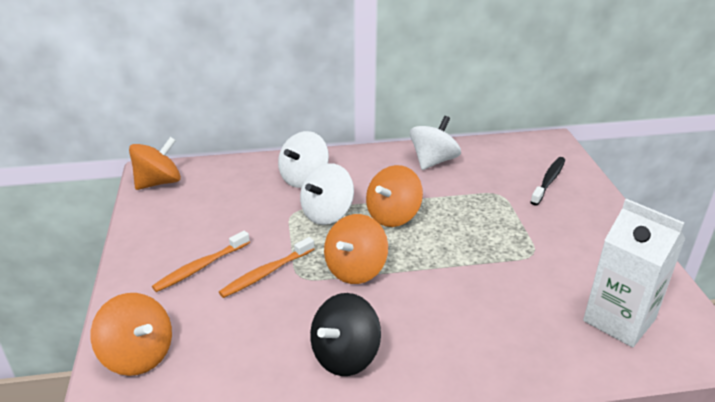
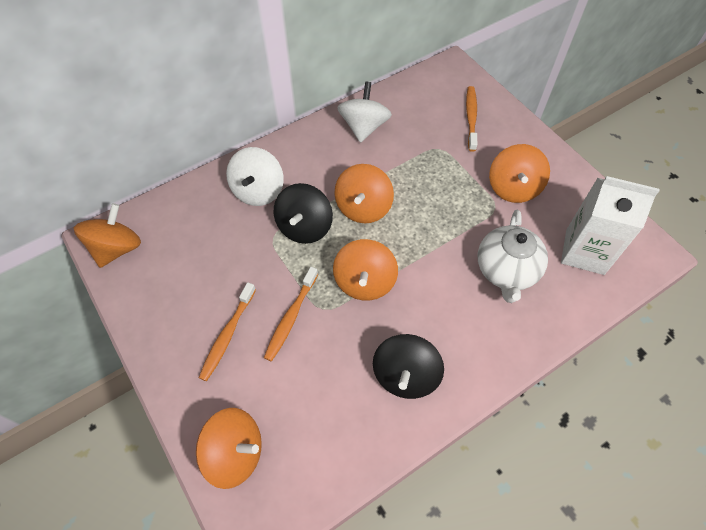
camera: 25 degrees left, 25 degrees up
white spinning top [300,163,354,225] -> black spinning top [274,183,333,244]
black toothbrush [530,157,565,206] -> orange toothbrush [466,86,477,152]
none -> white teapot [478,210,548,303]
none -> orange spinning top [489,144,550,203]

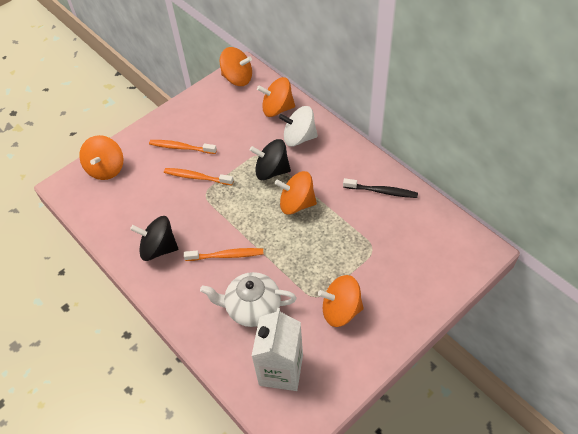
camera: 85 degrees right, 5 degrees down
orange spinning top [333,239,398,300] -> orange spinning top moved to [257,77,295,117]
white spinning top [337,82,392,143] -> black toothbrush [343,178,418,198]
orange toothbrush [466,86,477,152] -> orange toothbrush moved to [184,248,263,261]

